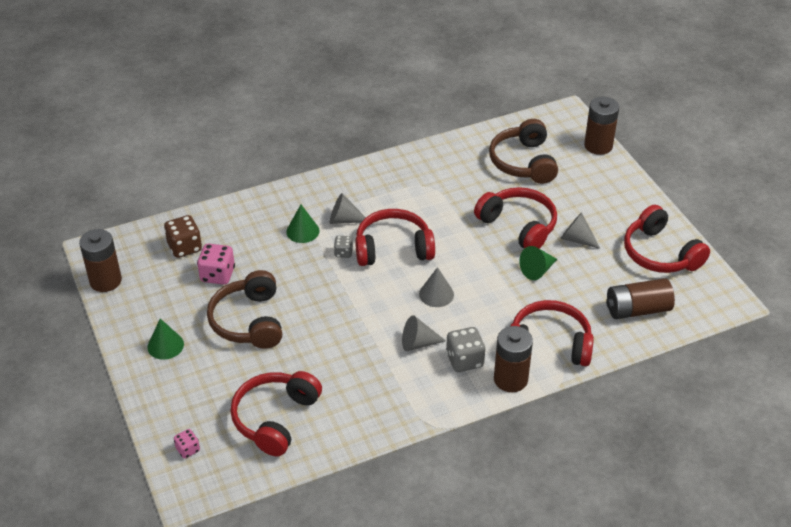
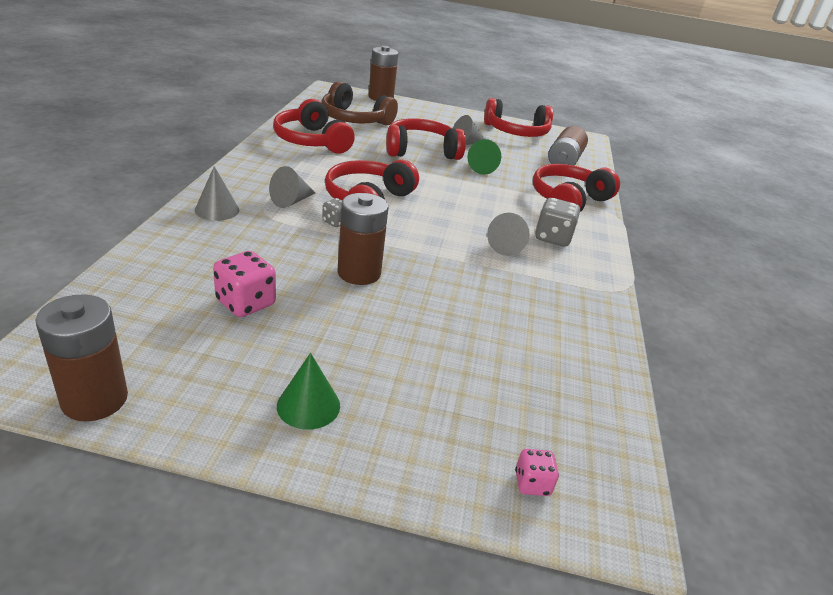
camera: 60 degrees left, 10 degrees down
brown dice [164,215,202,258] -> none
brown headphones [207,270,282,349] -> none
red headphones [230,371,322,456] -> red headphones moved to [273,99,355,153]
green cone [286,205,320,243] -> none
grey cone [419,267,454,307] -> grey cone moved to [195,166,239,221]
brown battery [494,326,533,392] -> brown battery moved to [337,193,388,285]

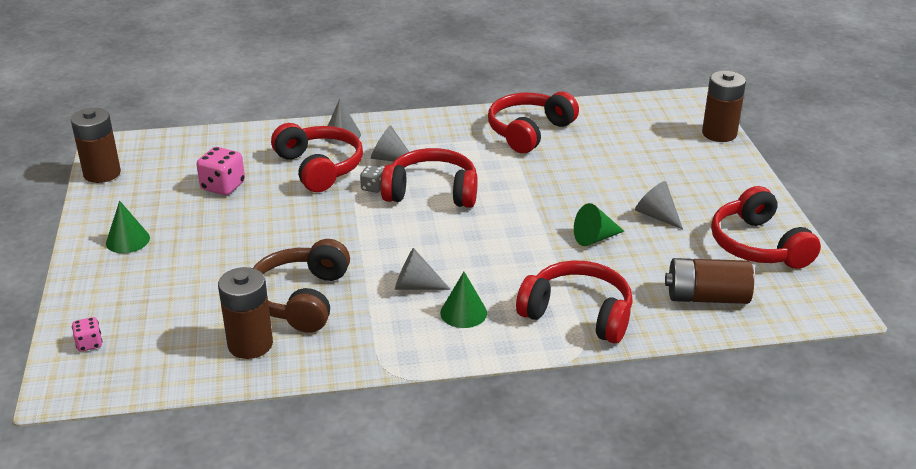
camera: 75 degrees right, 0 degrees up
brown headphones [321,81,398,126] -> brown headphones moved to [253,239,350,333]
brown battery [337,193,388,285] -> brown battery moved to [218,267,273,359]
red headphones [386,118,466,160] -> red headphones moved to [271,123,363,192]
grey dice [535,198,580,247] -> green cone [440,272,487,328]

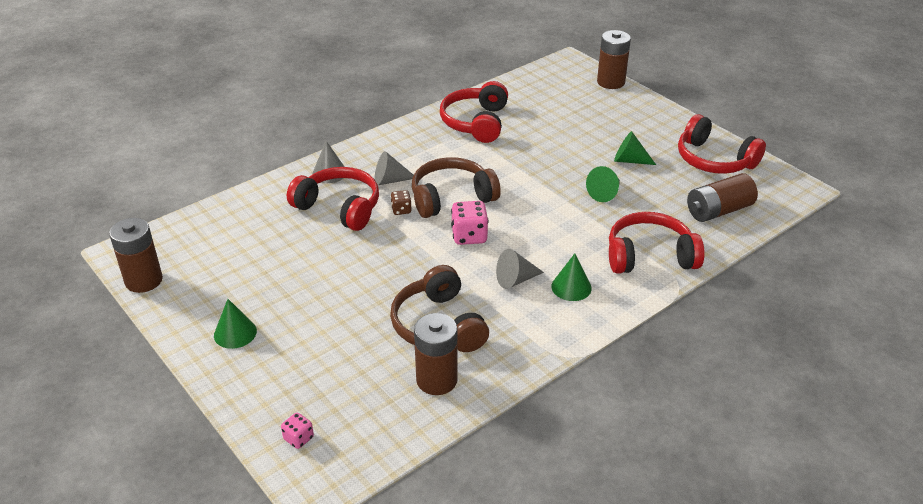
camera: 30 degrees left, 5 degrees up
pink dice [196,147,245,195] -> pink dice moved to [451,201,488,245]
grey dice [360,165,384,193] -> brown dice [390,190,411,215]
red headphones [381,148,478,208] -> brown headphones [412,157,501,218]
grey cone [635,181,683,229] -> green cone [614,131,656,165]

